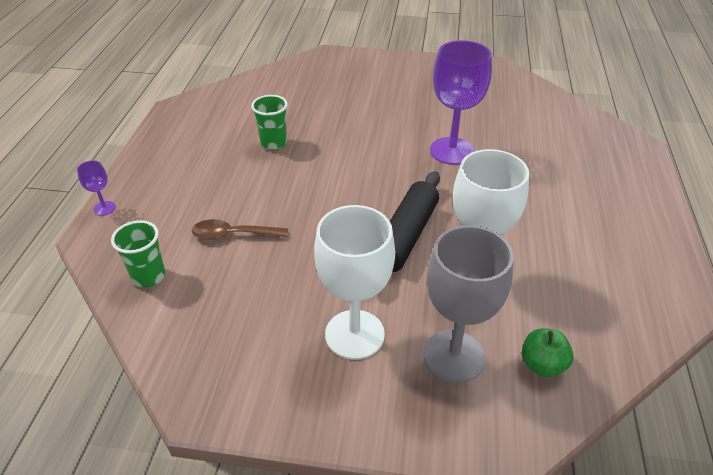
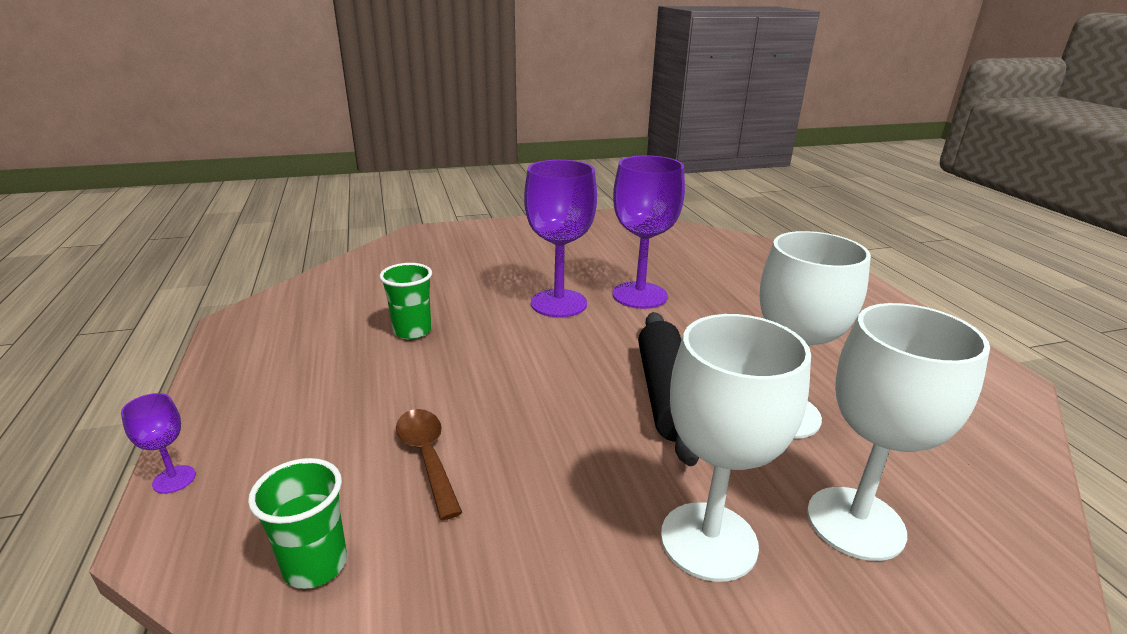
camera: 25 degrees left, 15 degrees down
brown spoon [192,219,288,240] -> brown spoon turned 90 degrees clockwise [396,409,462,520]
grey goblet [423,225,513,383] -> white goblet [807,303,990,561]
green apple [522,328,574,377] -> none
none -> purple goblet [524,160,597,318]

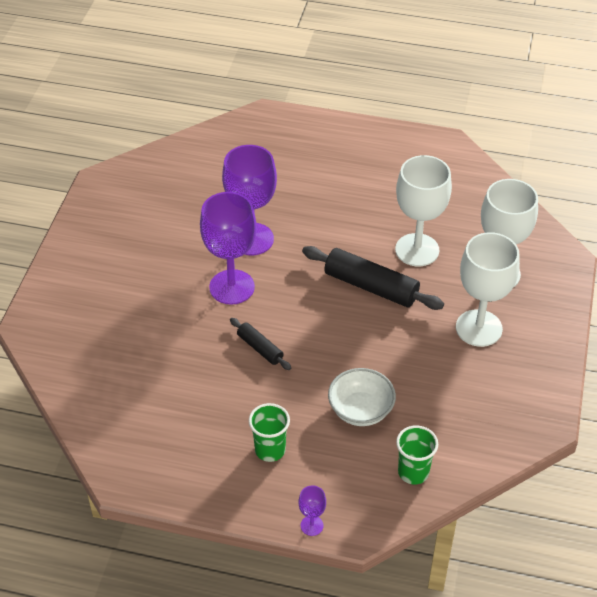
camera: 60 degrees left, 20 degrees up
green cup [379,263,432,340] -> green cup moved to [249,403,290,462]
brown spoon [396,409,462,520] -> white bowl [328,368,396,426]
none -> black rolling pin [230,318,291,370]

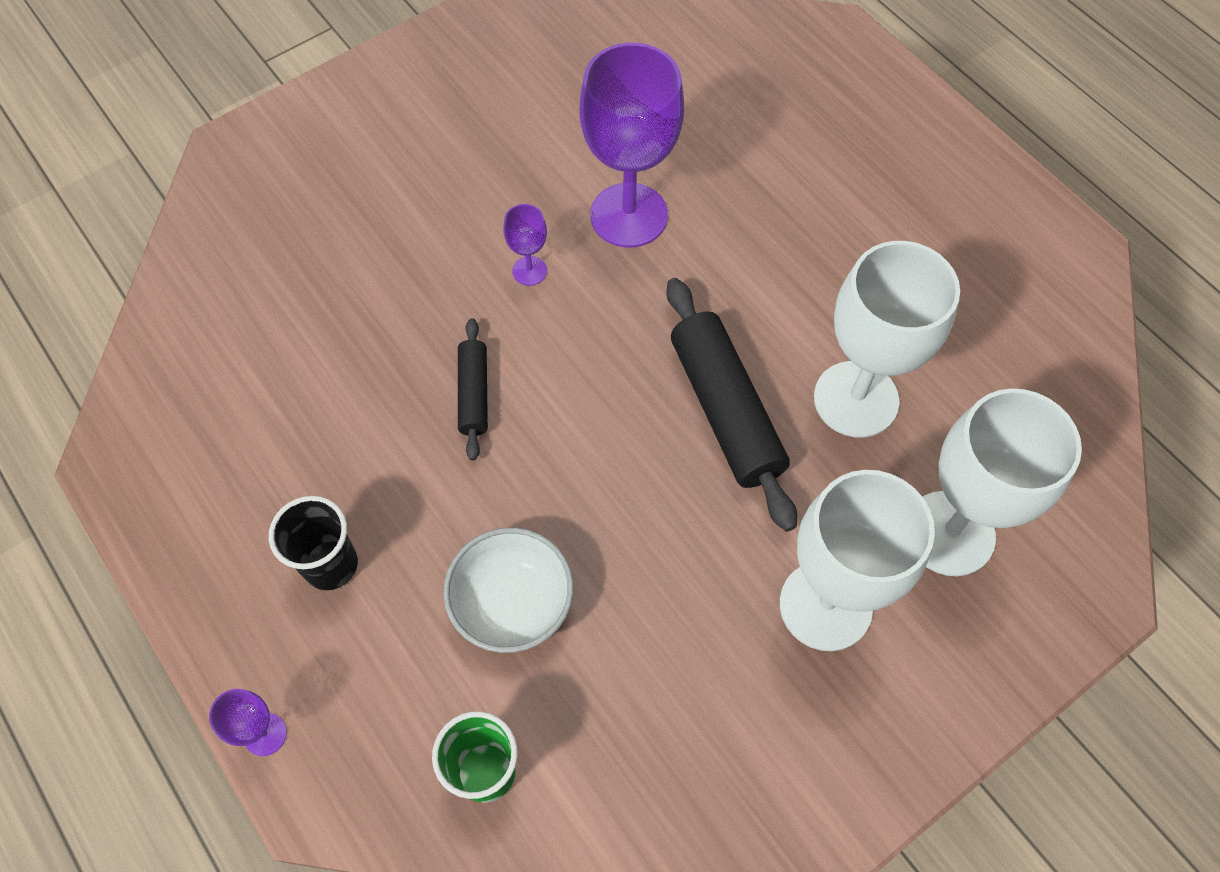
camera: 40 degrees right, 15 degrees up
purple goblet [200,192,257,305] -> purple goblet [503,204,547,286], size x0.43
green cup [249,403,290,462] -> black cup [269,496,358,590]

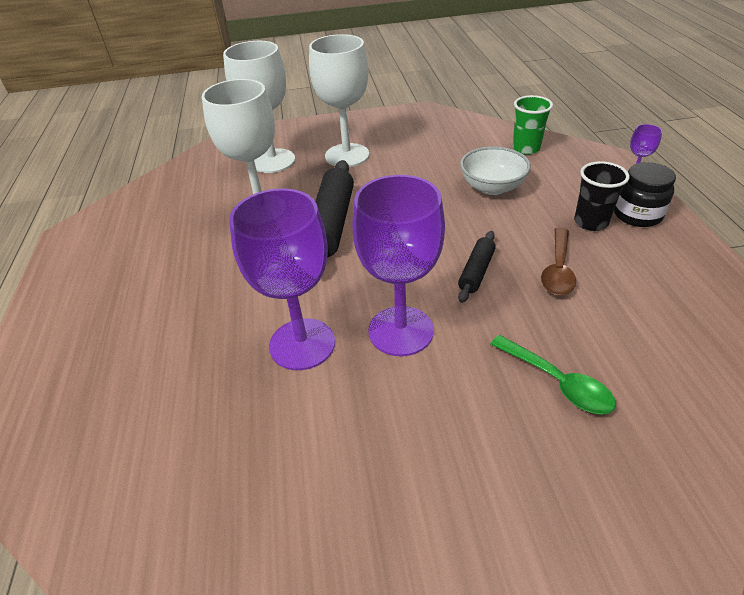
camera: 150 degrees left, 20 degrees down
purple goblet [503,204,547,286] -> purple goblet [352,175,445,356], size x2.30
none -> green spoon [490,335,616,414]
none -> brown spoon [541,228,576,295]
none -> black jar [614,162,676,227]

